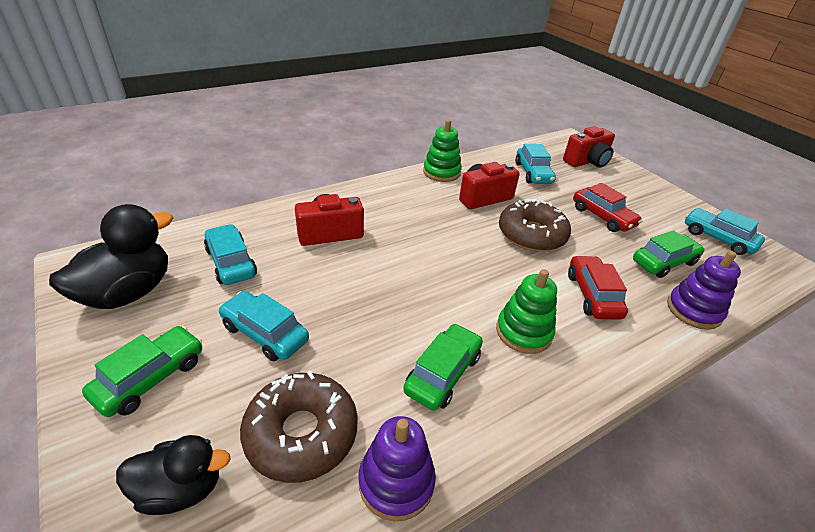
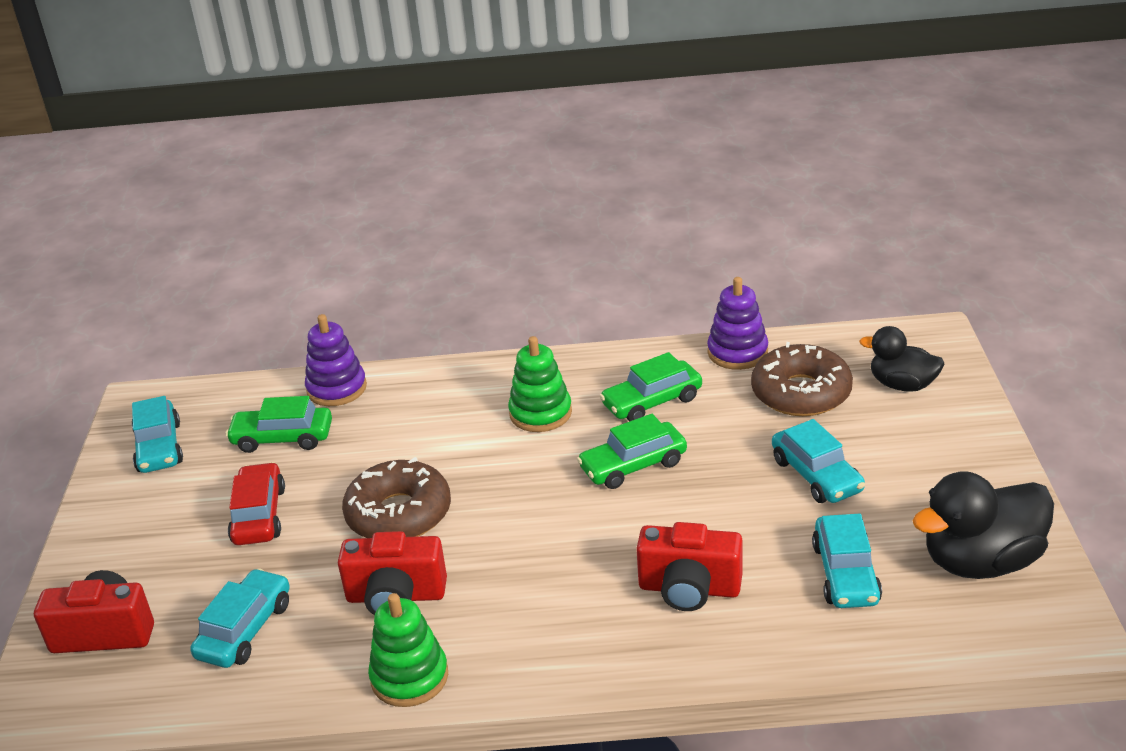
camera: 145 degrees left, 5 degrees down
green car [82,326,202,417] -> green car moved to [577,414,687,489]
red car [568,256,628,320] -> none

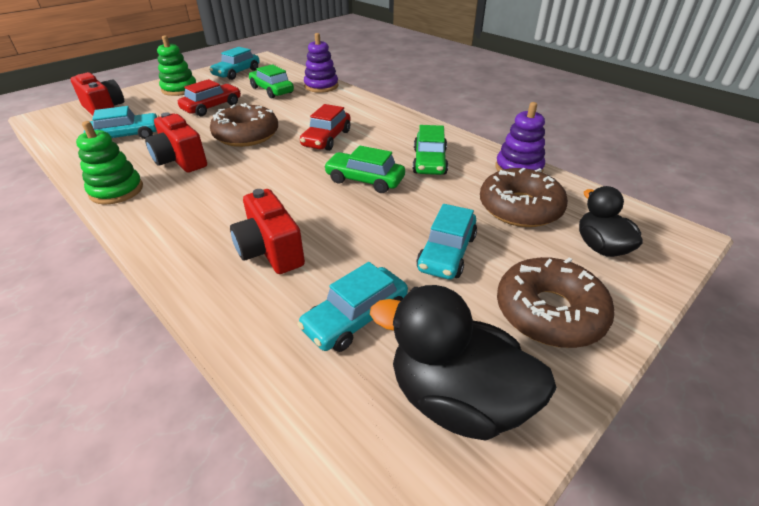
camera: 45 degrees right, 5 degrees up
green stacking toy [508,336,572,432] -> green stacking toy moved to [157,35,196,96]
green car [600,352,702,421] -> green car turned 105 degrees counterclockwise [412,125,448,175]
none -> red car [300,104,351,151]
none -> brown donut [497,257,615,348]

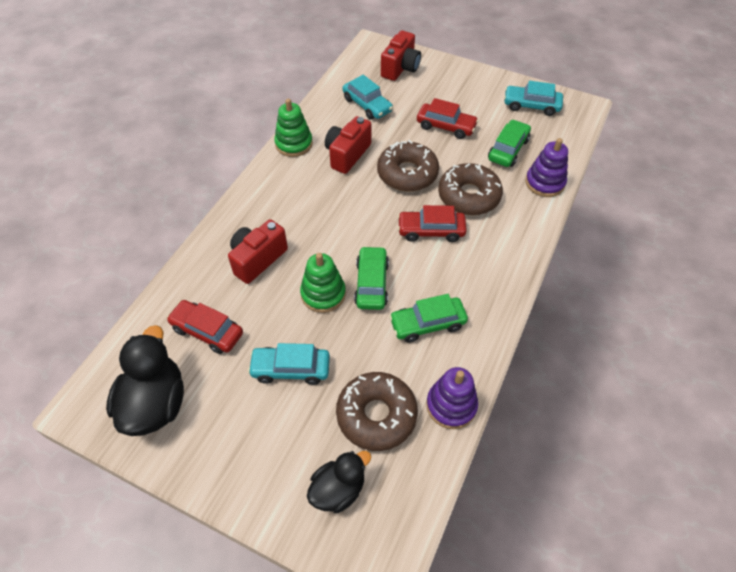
camera: 70 degrees right, 15 degrees up
green stacking toy [157,35,196,96] -> green stacking toy moved to [300,253,346,313]
turquoise car [297,262,408,352] -> red car [166,300,243,354]
brown donut [497,257,615,348] -> brown donut moved to [438,163,503,215]

